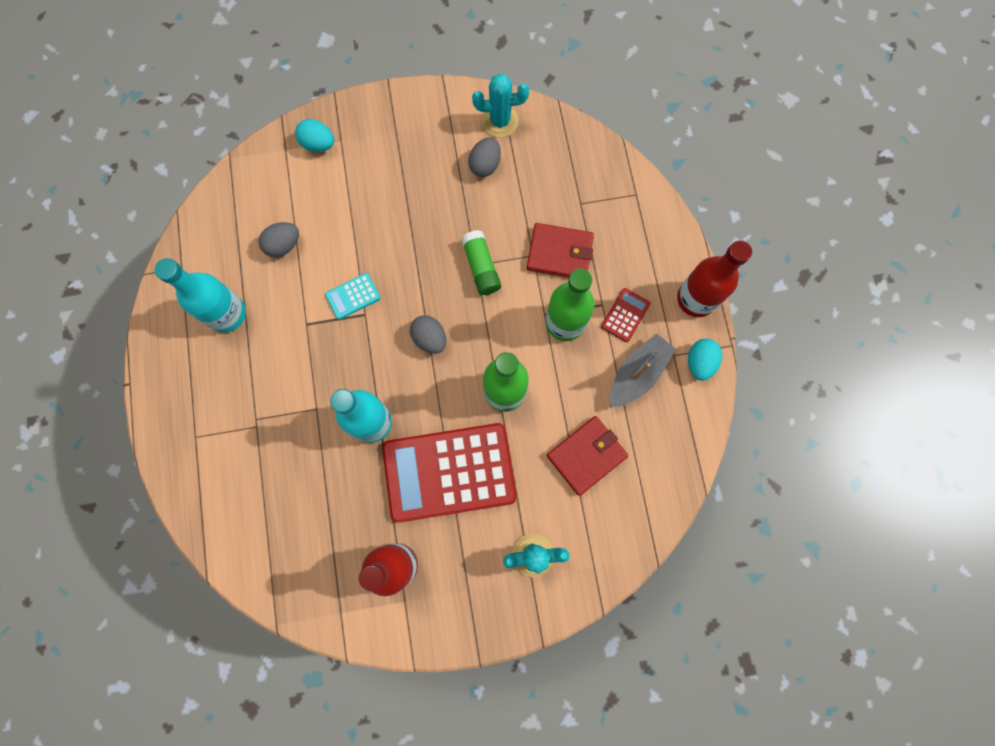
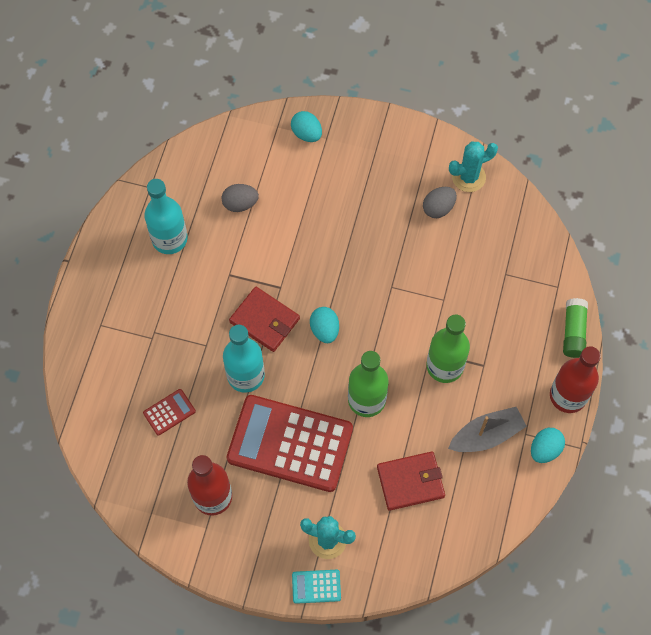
camera: 25 degrees right, 10 degrees down
turquoise calculator [325,273,381,320] -> turquoise calculator moved to [292,570,341,604]
grey egg [410,315,446,354] -> turquoise egg [310,307,339,343]
green glue stick [461,230,501,295] -> green glue stick moved to [563,298,588,358]
turquoise cactus [472,73,529,138] -> turquoise cactus turned 45 degrees counterclockwise [449,142,498,192]
red wallet [527,223,594,278] -> red wallet moved to [229,287,300,352]
red calculator [601,288,650,342] -> red calculator moved to [143,389,196,436]

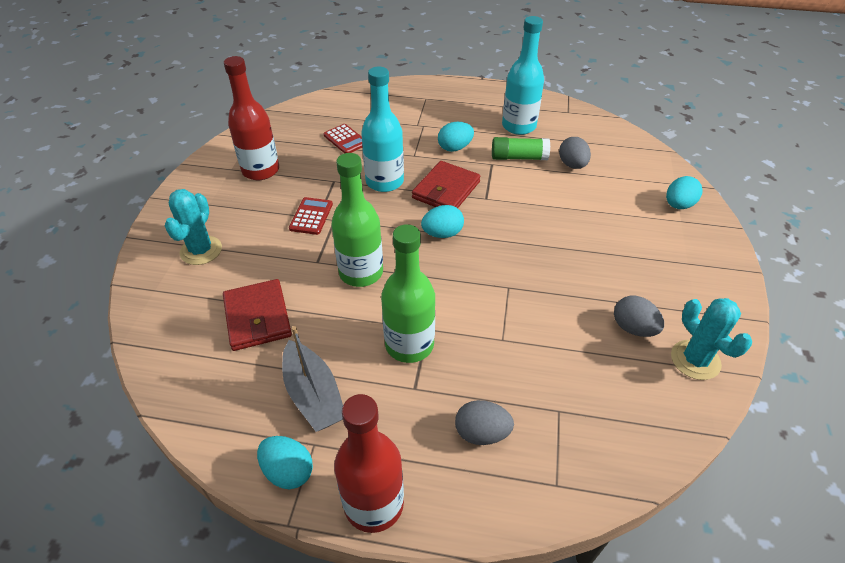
camera: 85 degrees right, 20 degrees down
red calculator [226,395,353,492] -> red calculator [289,197,333,235], size x0.41
turquoise calculator [292,570,341,604] -> none
green glue stick [563,298,588,358] -> green glue stick moved to [492,137,550,160]
none -> turquoise egg [438,122,474,152]
none -> grey egg [455,400,514,445]

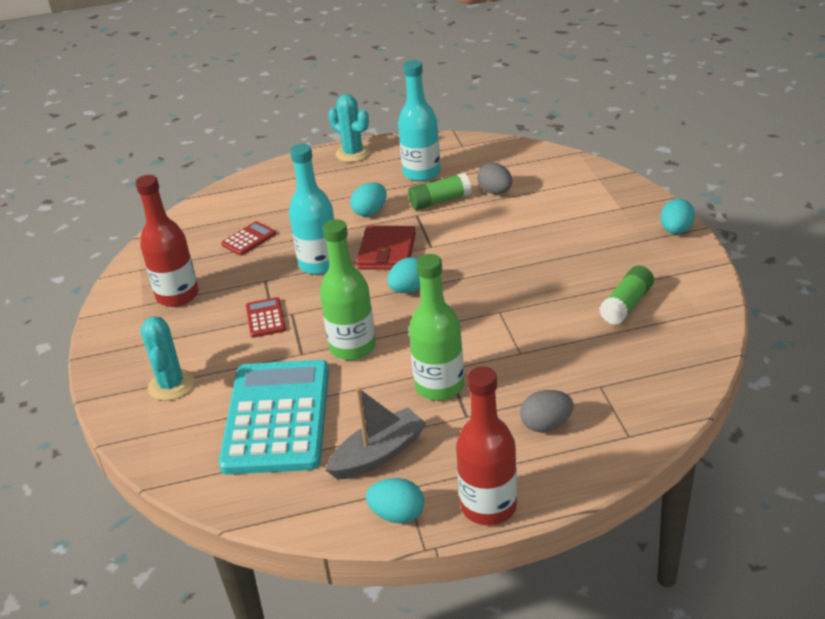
camera: 20 degrees left, 10 degrees down
red wallet [223,279,292,351] -> turquoise calculator [219,360,329,475]
grey boat [282,326,343,432] -> grey boat turned 75 degrees counterclockwise [326,387,427,480]
red calculator [323,124,363,154] -> red calculator turned 75 degrees counterclockwise [221,221,276,256]
grey egg [614,296,664,337] -> green glue stick [599,266,654,325]
turquoise egg [666,176,703,209] -> turquoise egg moved to [661,199,695,234]
turquoise cactus [671,298,752,380] -> turquoise cactus moved to [328,94,370,162]

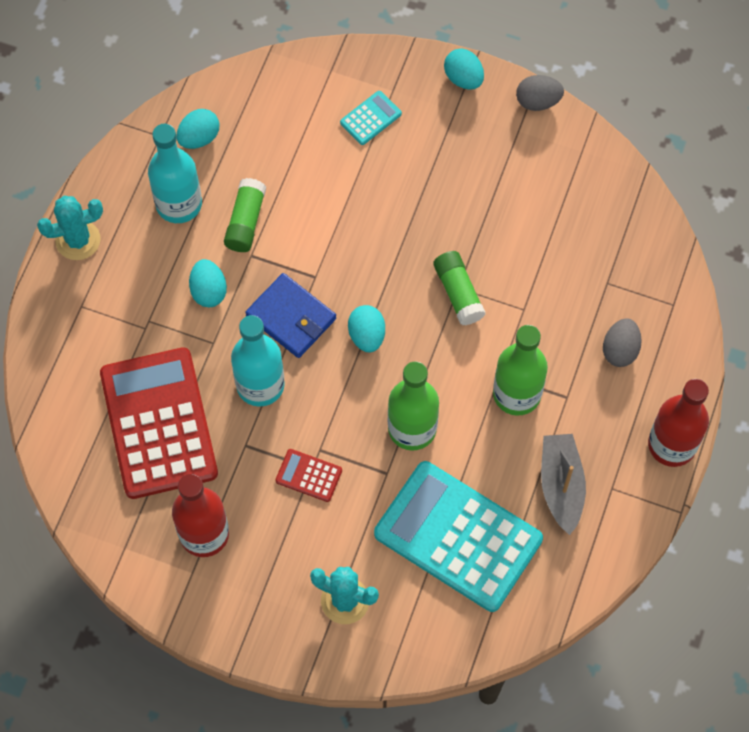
camera: 60 degrees left, 30 degrees up
red calculator [221,221,276,256] -> red calculator [100,347,218,499], size x2.46
red wallet [356,226,416,270] -> blue wallet [245,273,336,358]
turquoise egg [366,478,424,523] -> turquoise egg moved to [176,109,219,149]
grey egg [477,163,512,194] -> grey egg moved to [516,75,564,111]
green glue stick [599,266,654,325] -> green glue stick moved to [433,251,486,325]
none -> turquoise calculator [340,91,402,145]

